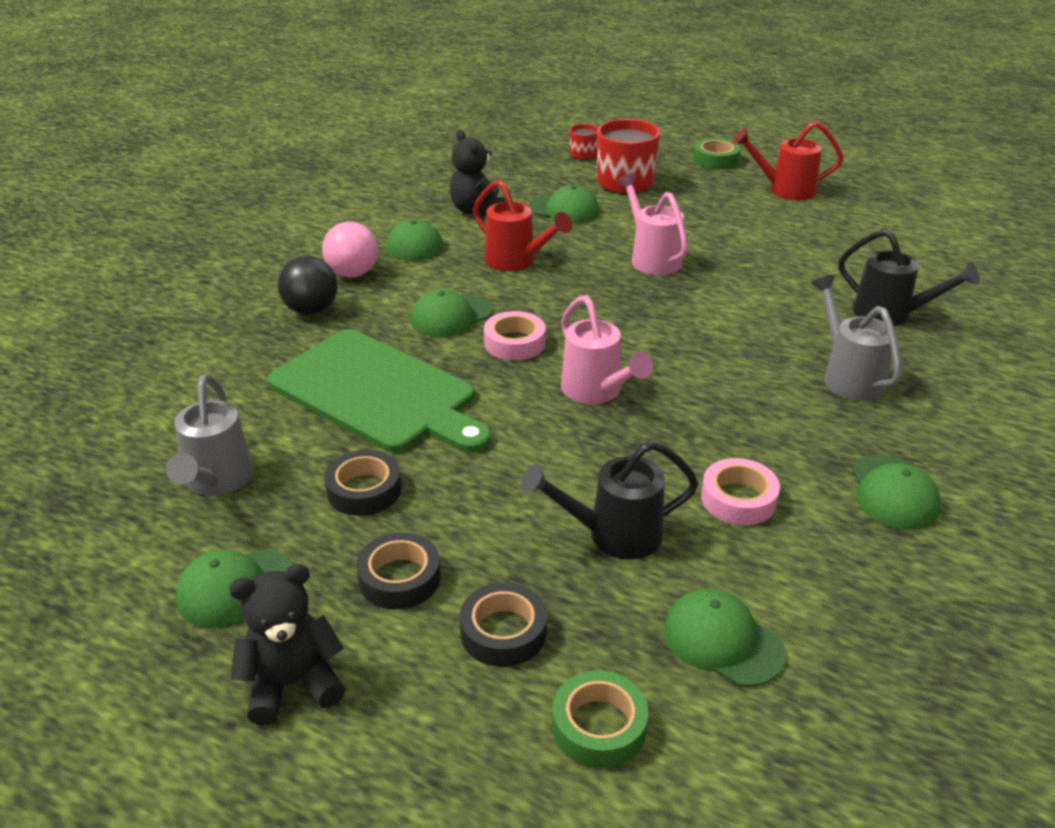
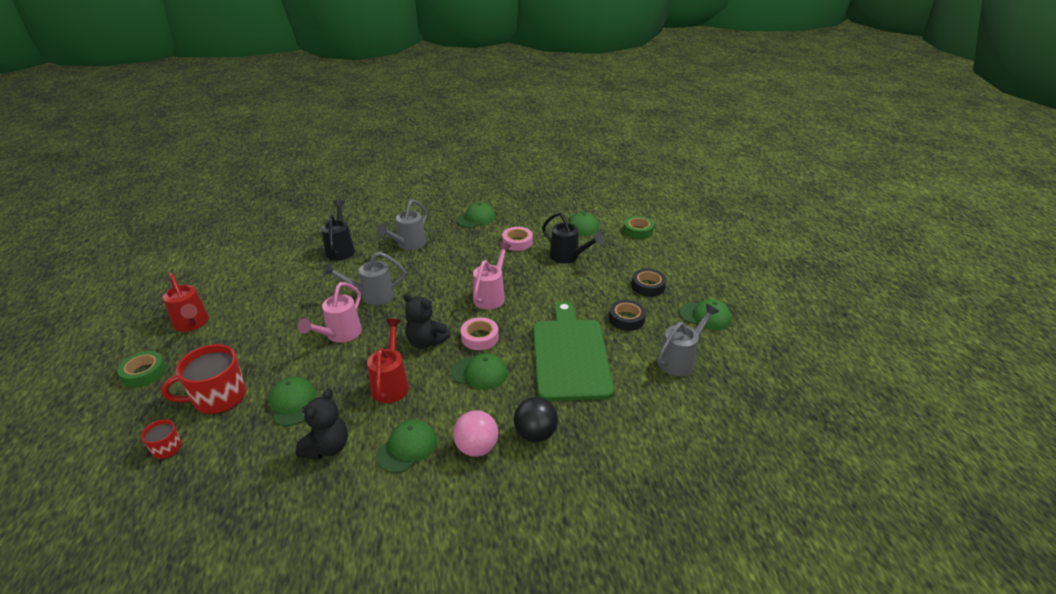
camera: 130 degrees left, 0 degrees up
black teddy bear [229,564,345,725] -> black teddy bear moved to [404,293,451,349]
black tape [460,583,547,667] -> none
none -> grey watering can [323,252,406,305]

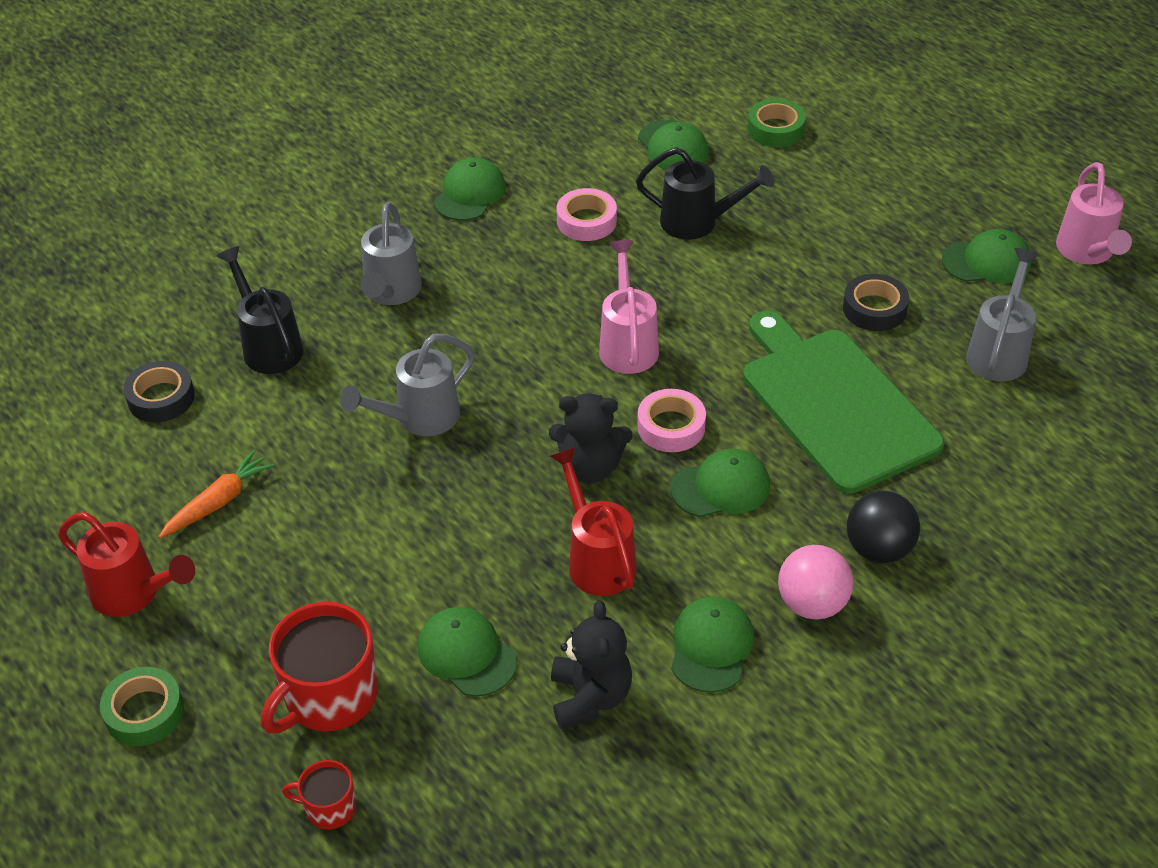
camera: 25 degrees left, 10 degrees up
pink watering can [298,282,362,343] -> pink watering can moved to [1056,162,1132,264]
black tape [631,269,667,297] -> black tape moved to [123,361,195,422]
none -> orange carrot [159,450,274,538]

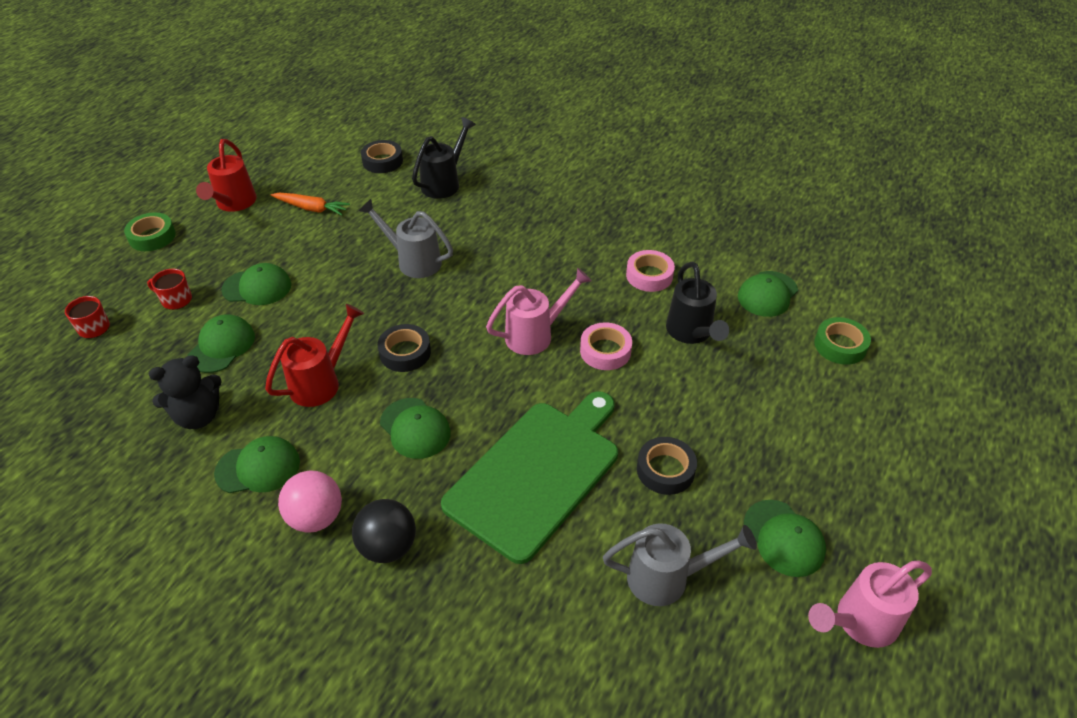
camera: 65 degrees right, 0 degrees up
red mug [261,602,377,733] -> red mug [147,269,192,310], size x0.51
grey watering can [360,202,422,305] -> none
green cap [434,158,506,221] -> green cap moved to [221,263,291,305]
black teddy bear [549,394,633,483] -> black tape [377,324,431,372]
pink tape [637,389,706,452] -> pink tape moved to [580,322,632,370]

